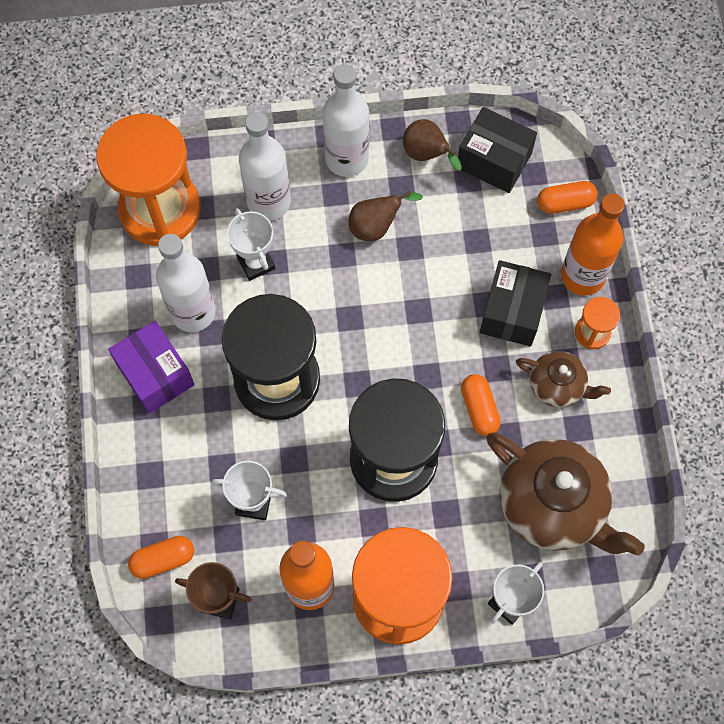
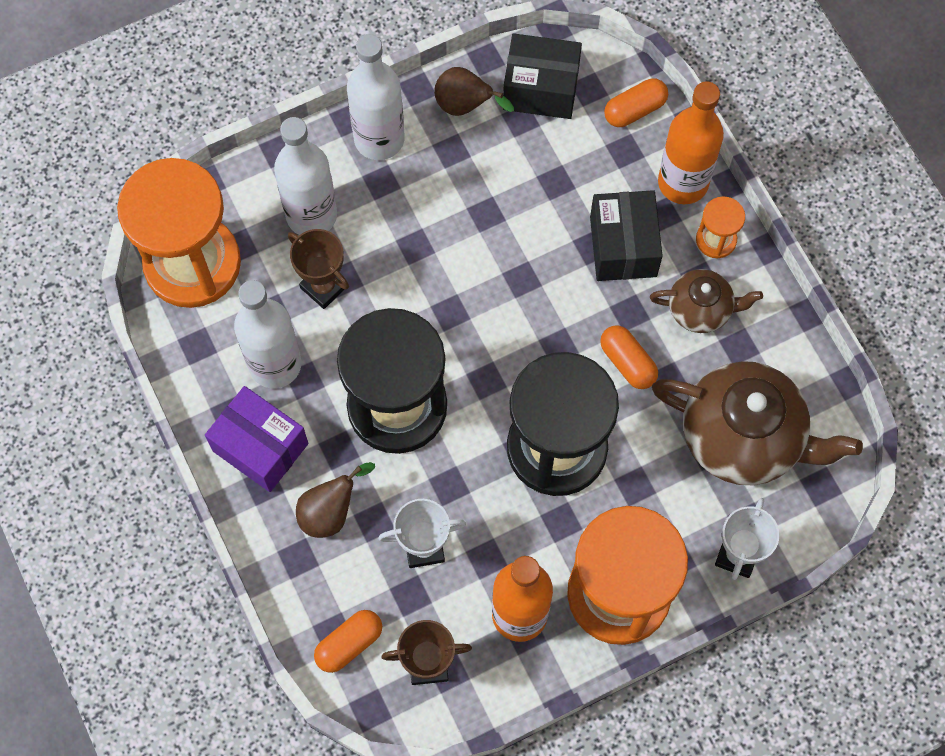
camera: 20 degrees left, 0 degrees up
white trophy [227,208,275,281] -> brown trophy [288,229,349,309]
brown pear [348,191,423,241] -> brown pear moved to [296,462,375,538]

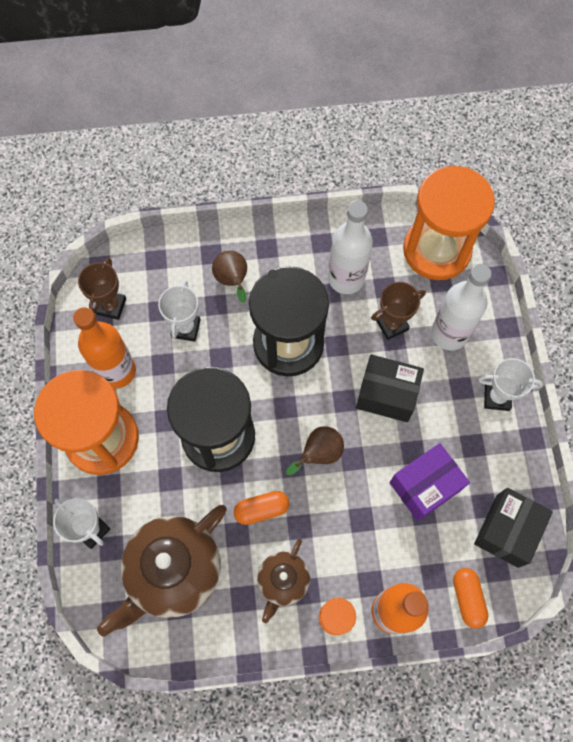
camera: 110 degrees right, 0 degrees up
purple box [205,386,308,492] -> purple box moved to [390,443,470,521]
orange capsule [314,610,382,673] -> none
white bottle [347,34,405,160] -> white trophy [478,358,543,411]
brown pear [434,67,514,116] -> brown pear moved to [286,426,344,475]
black box [590,190,663,281] -> black box moved to [356,354,424,422]

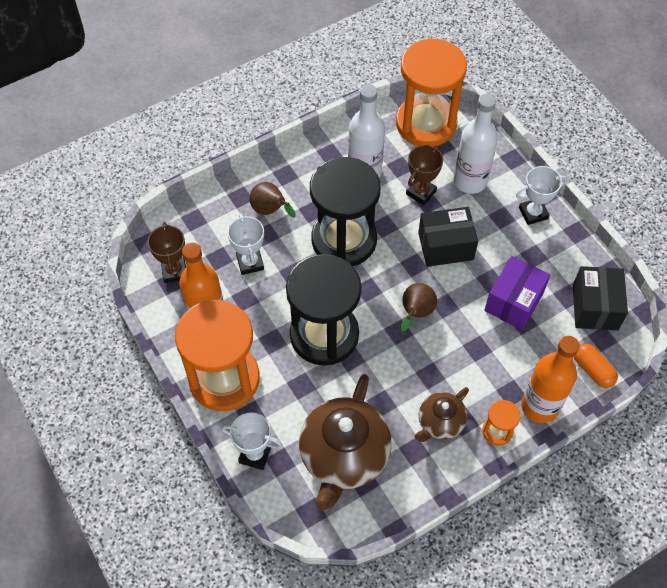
camera: 25 degrees left, 10 degrees down
orange capsule [234,491,289,525] -> none
brown teapot [257,539,310,623] -> brown teapot turned 45 degrees clockwise [415,387,469,442]

